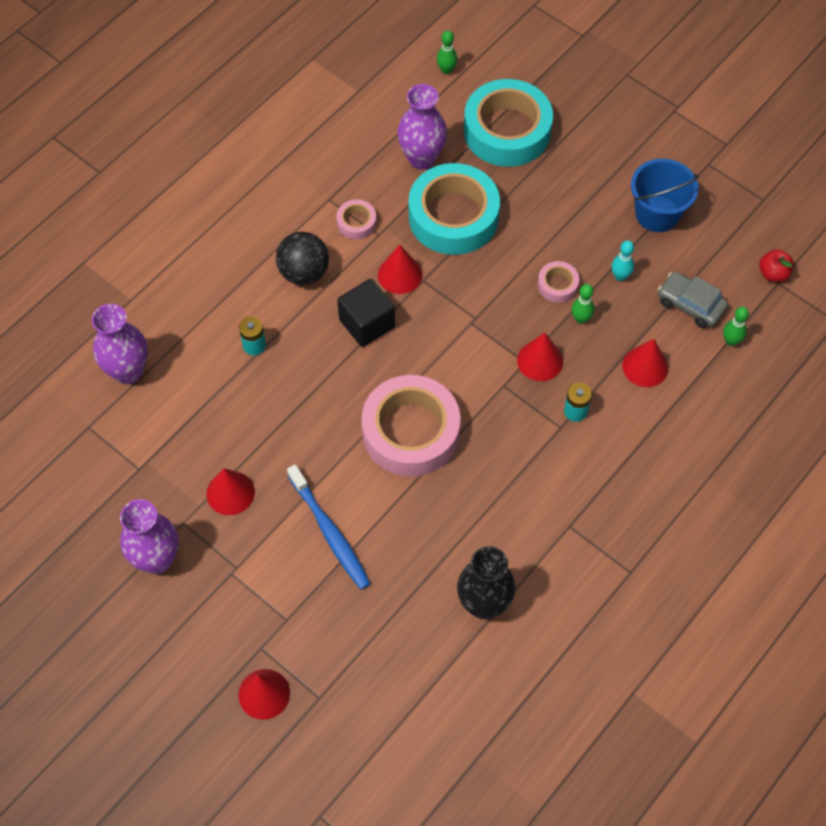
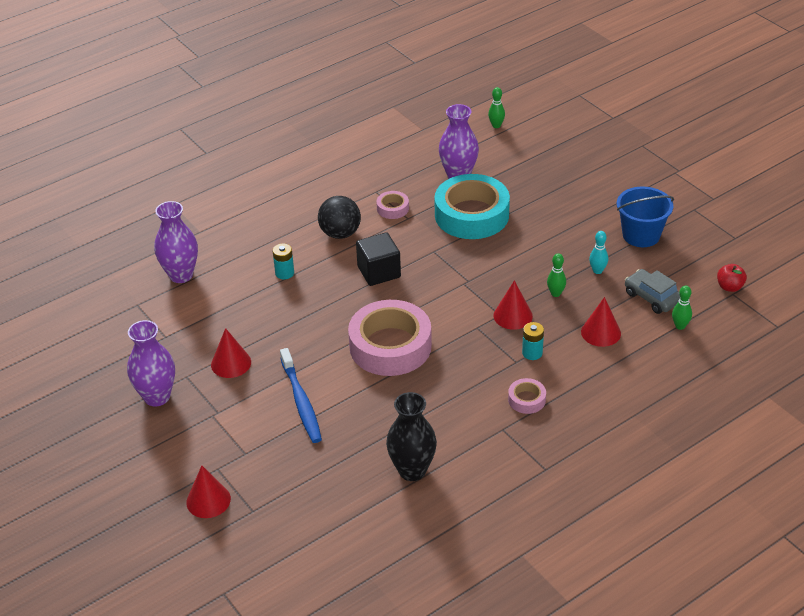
camera: 15 degrees right, 20 degrees down
red cone [378,245,422,294] -> none
turquoise tape [464,79,553,167] -> none
pink tape [538,261,579,302] -> pink tape moved to [508,378,546,414]

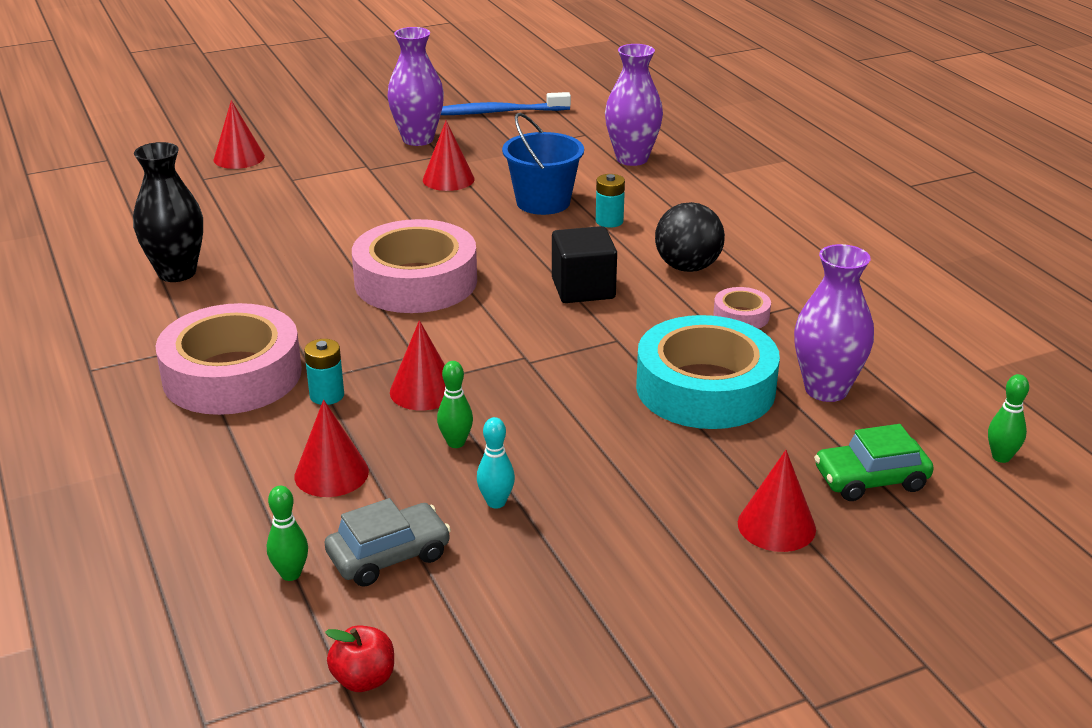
camera: 100 degrees right, 10 degrees down
blue toothbrush [280,348,322,443] -> blue toothbrush moved to [441,92,571,115]
pink tape [508,378,546,414] -> pink tape [155,303,302,415], size x2.29
blue bucket [617,187,674,247] -> blue bucket moved to [502,113,584,215]
none -> red cone [738,450,816,552]
none -> green car [814,424,934,501]

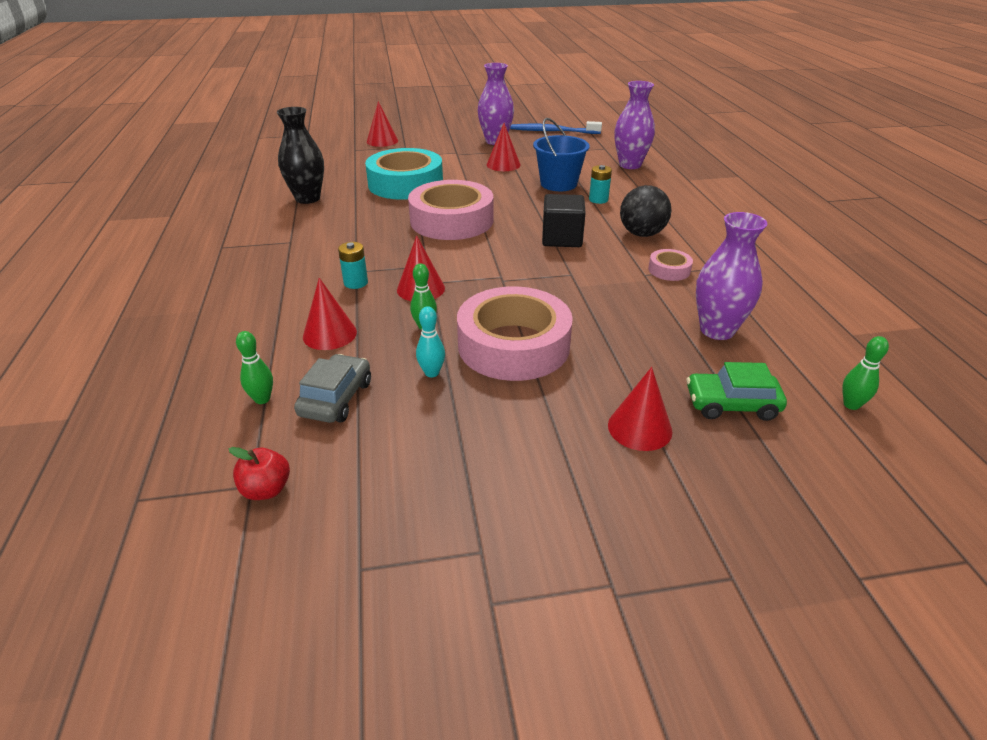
camera: 15 degrees right, 5 degrees up
pink tape [155,303,302,415] -> pink tape moved to [457,286,573,381]
grey car [324,498,451,587] -> grey car turned 60 degrees counterclockwise [294,354,371,423]
turquoise tape [636,315,780,429] -> turquoise tape moved to [365,148,443,200]

